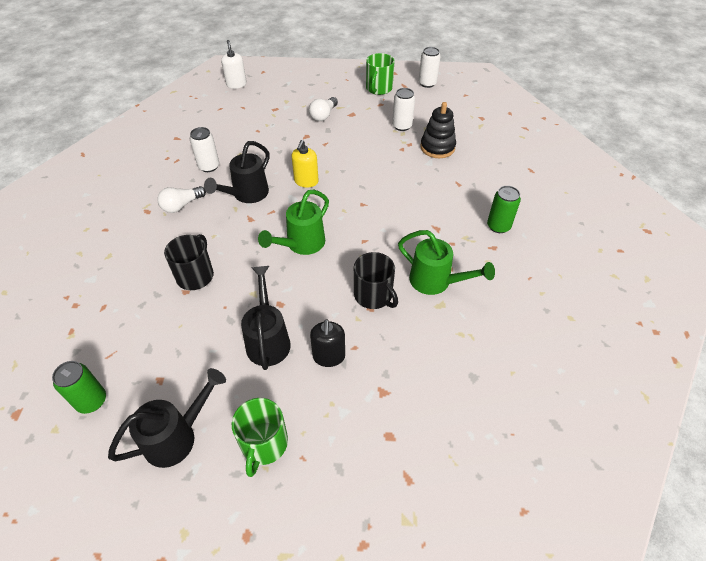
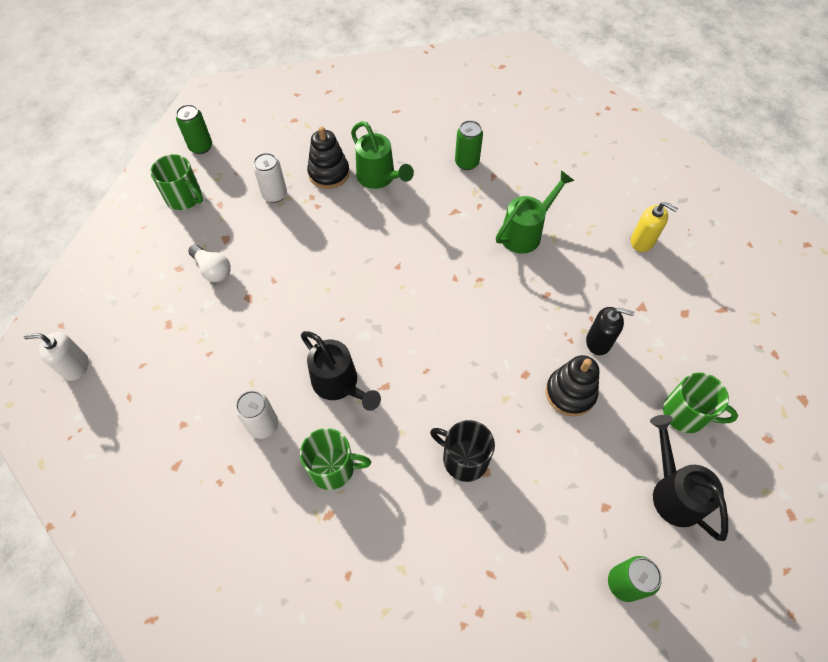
camera: 75 degrees left, 10 degrees up
white light bulb [157,186,206,213] -> green mug [300,428,371,490]
black watering can [241,266,291,370] -> black stacking toy [546,355,599,416]
green watering can [258,190,329,255] -> green watering can moved to [351,121,414,189]
yellow soap dispenser [292,140,319,188] -> yellow soap dispenser moved to [631,202,678,252]
black mug [354,252,398,309] -> none
white can [419,47,441,88] -> green can [176,104,212,154]

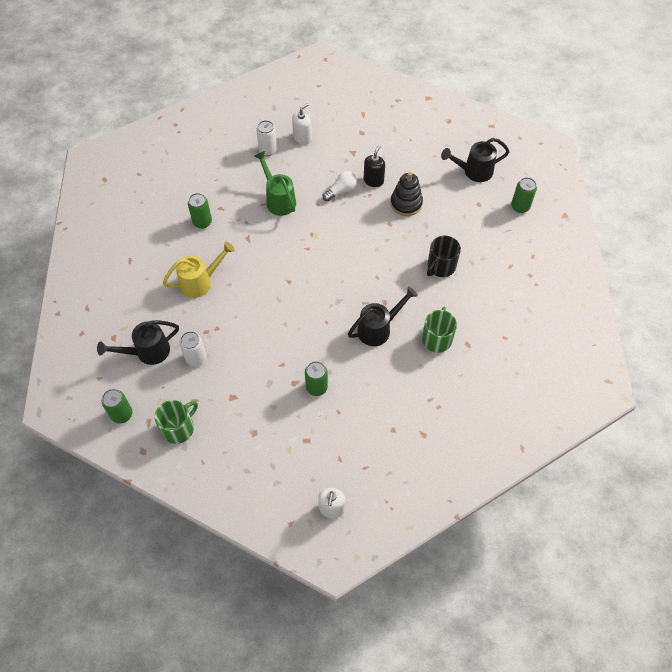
camera: 80 degrees left, 0 degrees up
white light bulb [188,245,231,282] -> white light bulb moved to [323,171,358,201]
white can [235,391,278,439] -> white can moved to [256,120,277,156]
black stacking toy [307,126,350,189] -> none
green watering can [351,121,414,189] -> yellow watering can [163,242,235,298]
yellow soap dispenser [631,202,678,252] -> white soap dispenser [292,103,312,145]
green mug [663,372,738,433] -> none
none -> black watering can [97,320,179,365]
none -> green can [305,361,328,396]

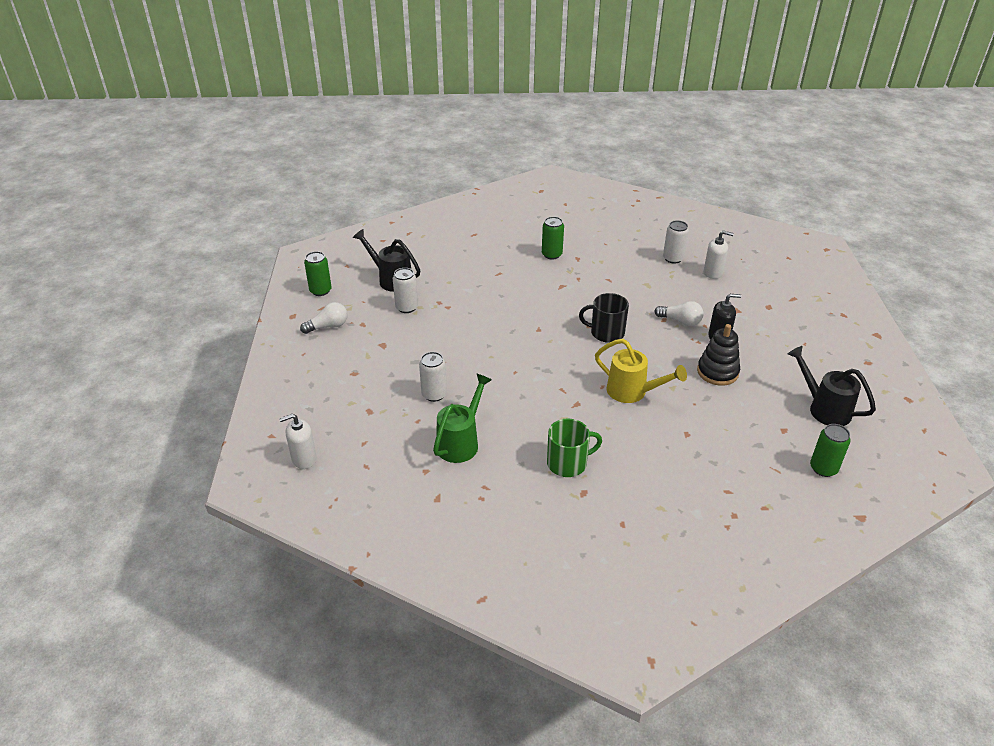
camera: 60 degrees right, 20 degrees down
green mug [155,400,198,444] -> white light bulb [300,302,347,334]
yellow watering can [163,242,235,298] -> yellow watering can moved to [595,339,687,403]
green watering can [254,151,296,216] -> green watering can moved to [433,374,492,463]
green can [305,361,328,396] -> white can [419,352,447,402]
black watering can [348,286,418,346] -> none
black mug [427,236,461,277] -> black mug moved to [579,293,629,343]

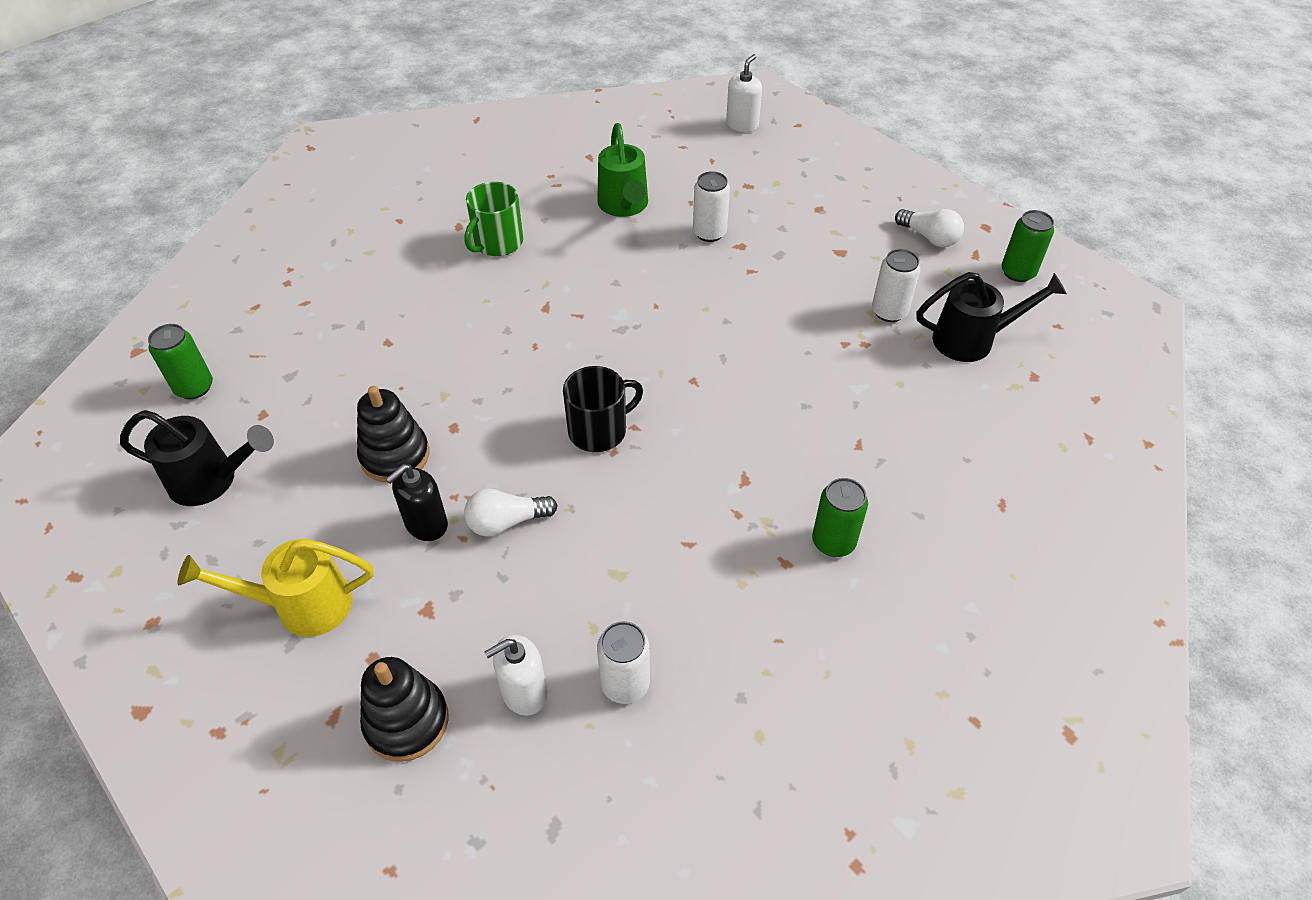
camera: 140 degrees right, 10 degrees up
white light bulb [300,302,347,334] -> white light bulb turned 75 degrees counterclockwise [895,209,964,247]
yellow watering can [595,339,687,403] -> yellow watering can moved to [177,539,373,637]
none -> black stacking toy [360,657,449,762]

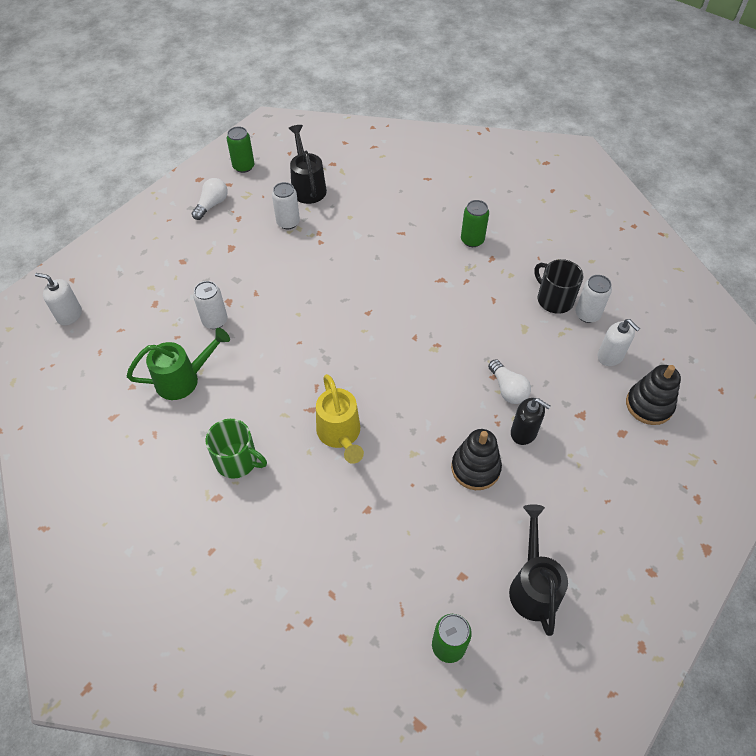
camera: 100 degrees left, 5 degrees up
yellow watering can [177,539,373,637] -> yellow watering can moved to [316,374,364,464]
black mug [563,366,643,452] -> black mug moved to [534,259,583,314]

